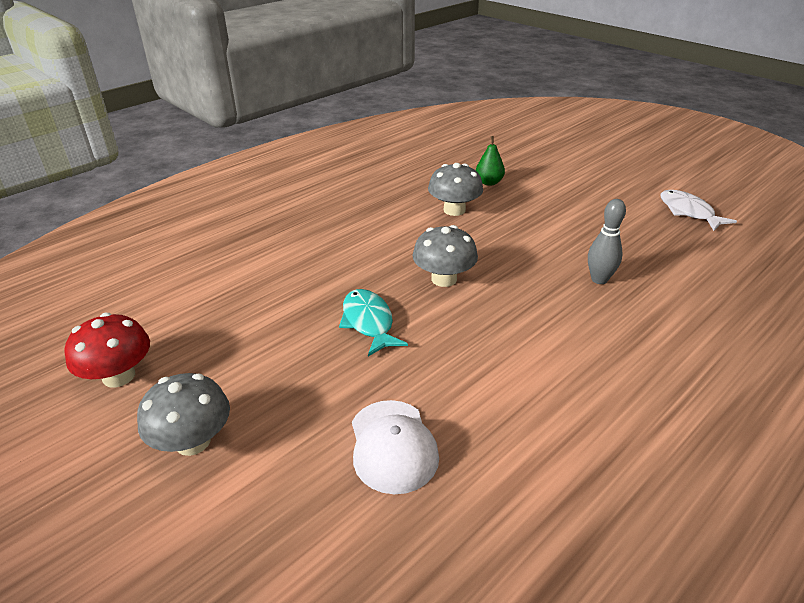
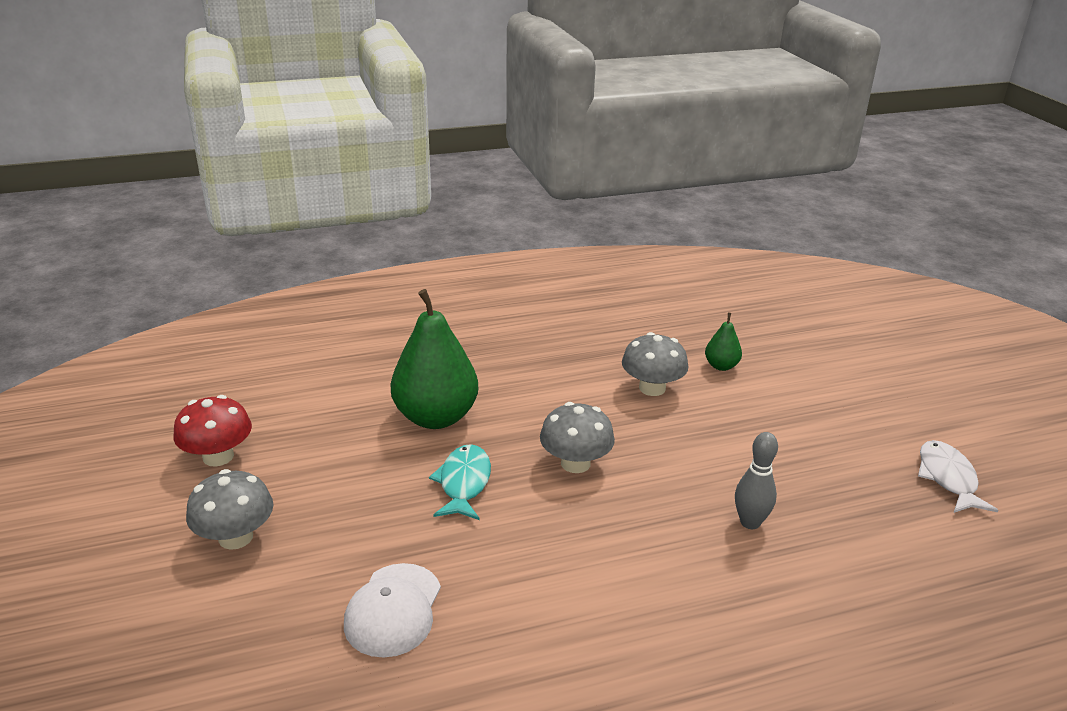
camera: 25 degrees right, 5 degrees down
none -> green pear [391,289,478,429]

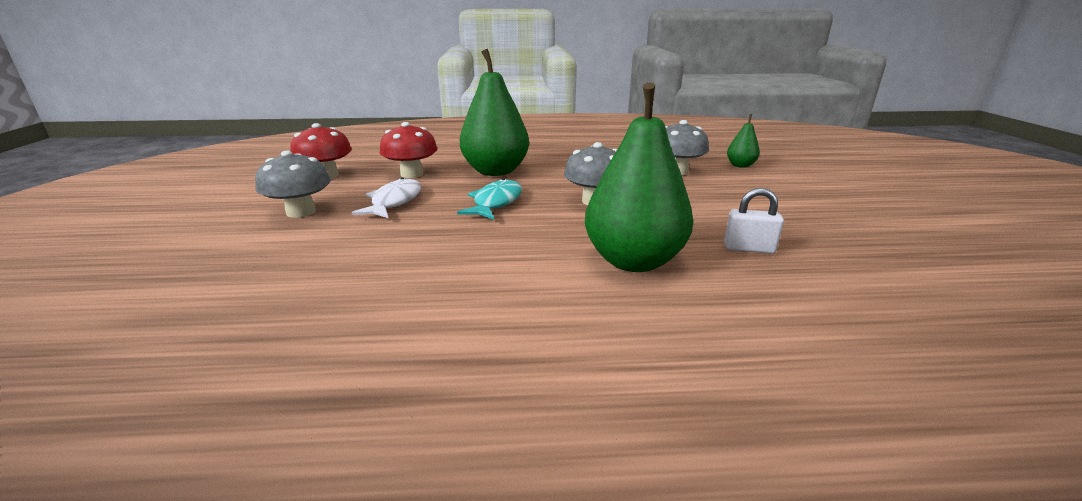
camera: 15 degrees right, 5 degrees down
white cap [344,563,441,658] -> none
grey bowling pin [735,432,778,529] -> white padlock [724,188,784,254]
white fish [918,440,998,513] -> white fish moved to [351,178,422,219]
none -> red mushroom [380,122,437,178]
none -> green pear [585,82,693,272]

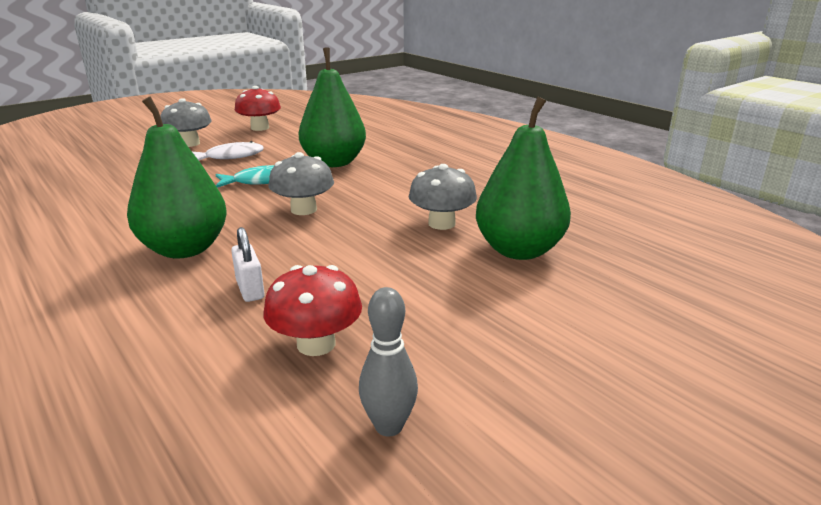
camera: 55 degrees right, 0 degrees up
red mushroom [380,122,437,178] -> red mushroom moved to [263,265,362,356]
green pear [727,114,760,168] -> green pear [476,96,571,260], size x2.17
none -> grey bowling pin [359,287,418,437]

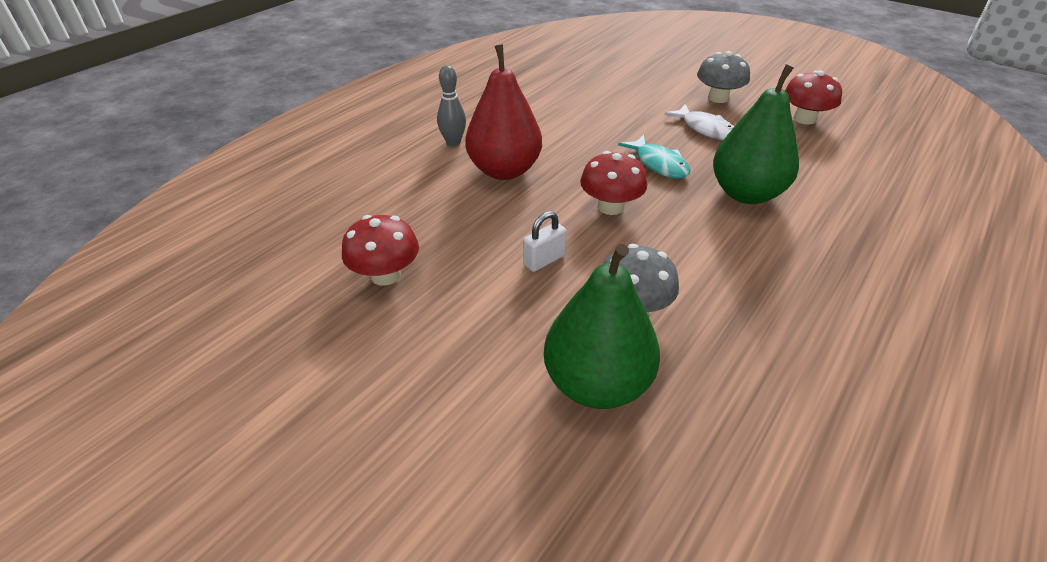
camera: 75 degrees right, 15 degrees up
green pear [127,96,227,259] -> red pear [465,44,542,180]
white padlock [231,227,265,302] -> white padlock moved to [523,211,567,272]
grey mushroom [269,152,334,215] -> red mushroom [580,151,647,215]
grey bowling pin [359,287,418,437] -> grey bowling pin moved to [437,65,466,146]

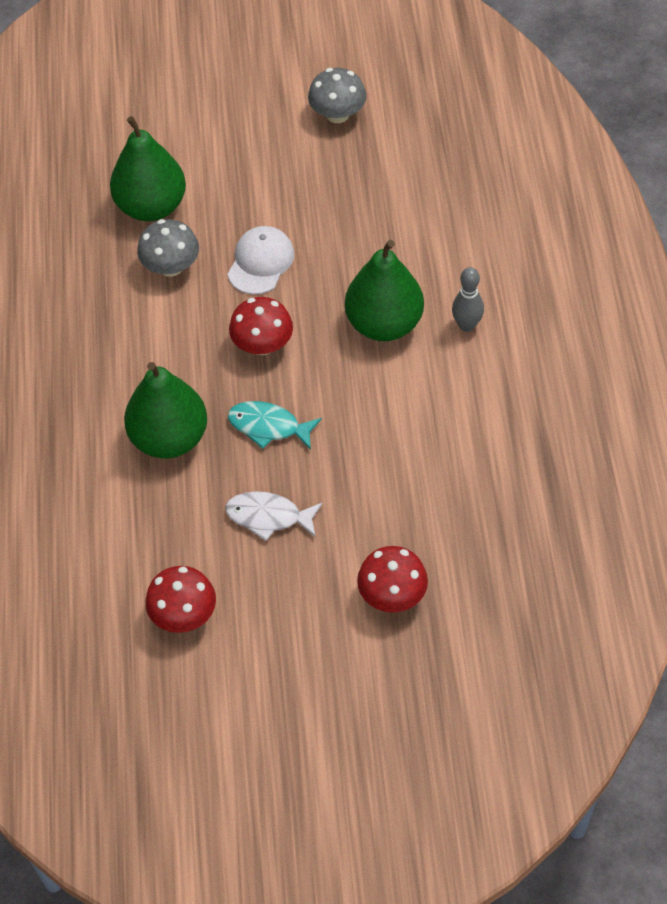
camera: 140 degrees right, 15 degrees up
red mushroom [342,215,419,285] -> red mushroom moved to [357,546,428,612]
red pear [465,44,542,180] -> green pear [345,240,424,341]
white padlock [523,211,567,272] -> white cap [228,226,294,294]
grey mushroom [697,51,750,103] -> grey mushroom moved to [308,68,366,123]

